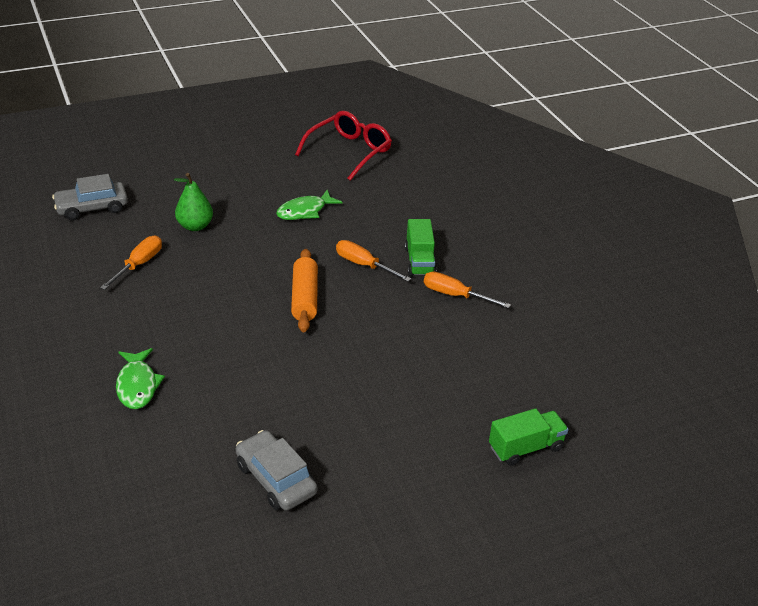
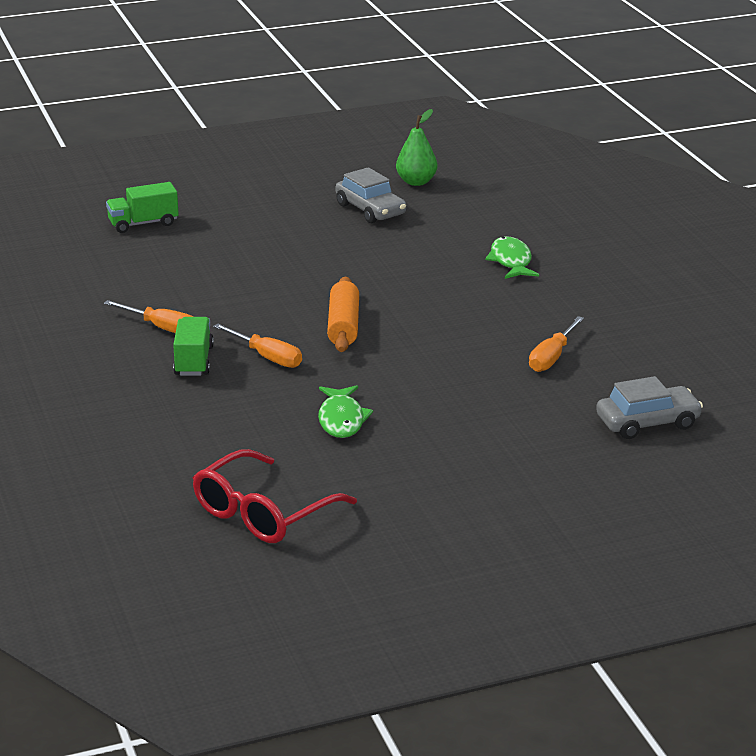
camera: 175 degrees left, 10 degrees down
green pear [174,173,213,231] -> green pear moved to [396,109,437,186]
green fish [276,190,343,220] -> green fish turned 120 degrees clockwise [318,385,373,438]

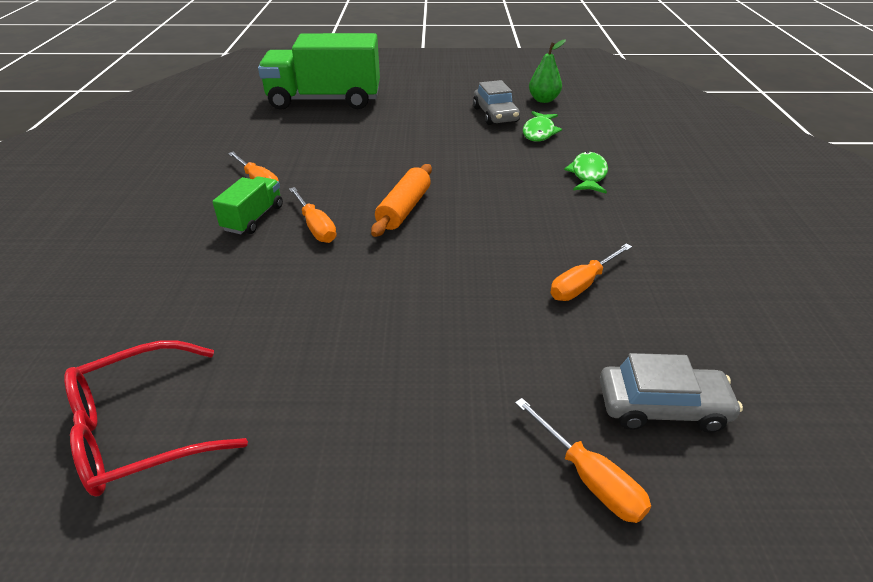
camera: 20 degrees right, 10 degrees up
green truck [106,182,179,233] -> green truck [258,33,380,110], size x2.18
green fish [318,385,373,438] -> green fish moved to [523,111,562,142]
none -> orange screwdriver [515,398,651,523]

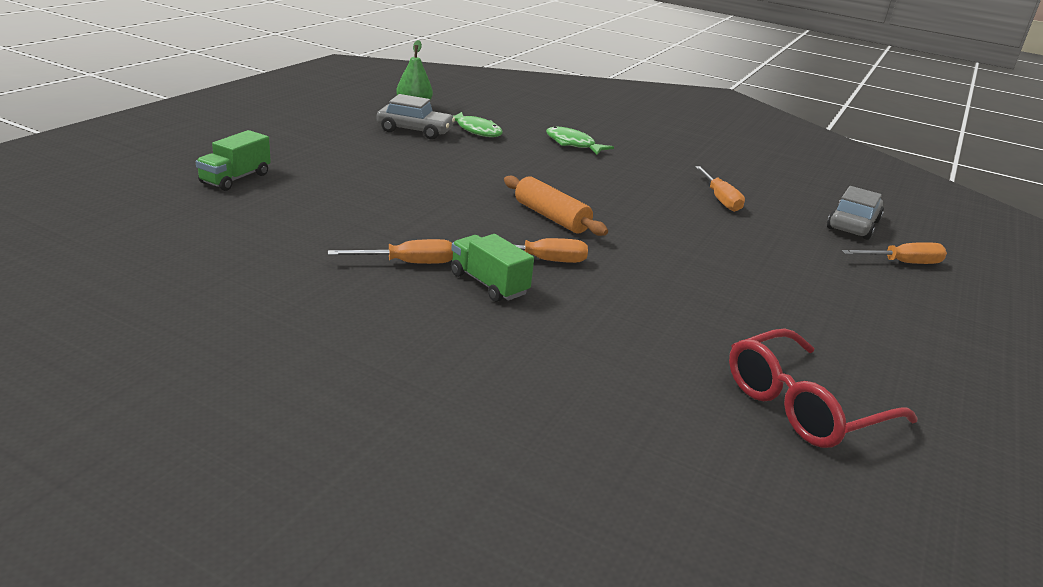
camera: 65 degrees left, 10 degrees down
red glasses [64,340,248,497] -> red glasses turned 60 degrees clockwise [729,328,918,448]
green truck [258,33,380,110] -> green truck [196,130,271,191], size x0.46

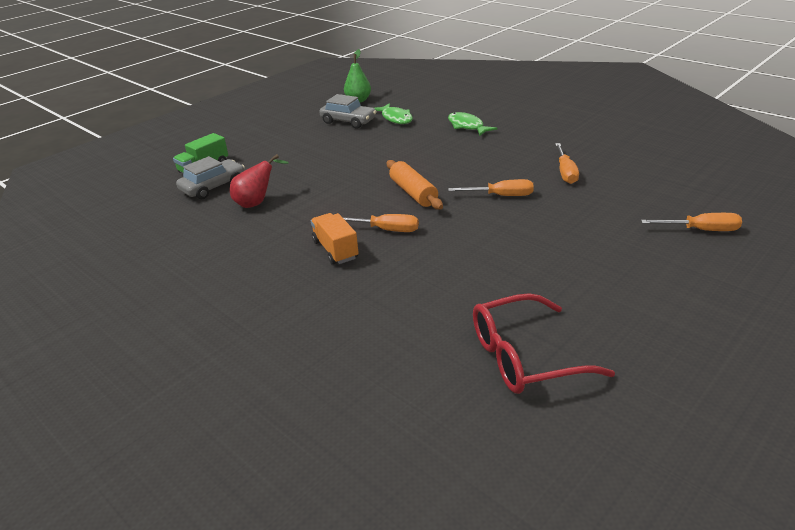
camera: 20 degrees right, 5 degrees up
orange screwdriver [328,239,453,264] -> orange screwdriver moved to [448,179,534,196]
green truck [451,234,534,302] -> orange truck [311,213,359,265]
grey car [827,186,884,240] -> grey car moved to [176,156,245,199]
none -> red pear [230,154,289,208]

